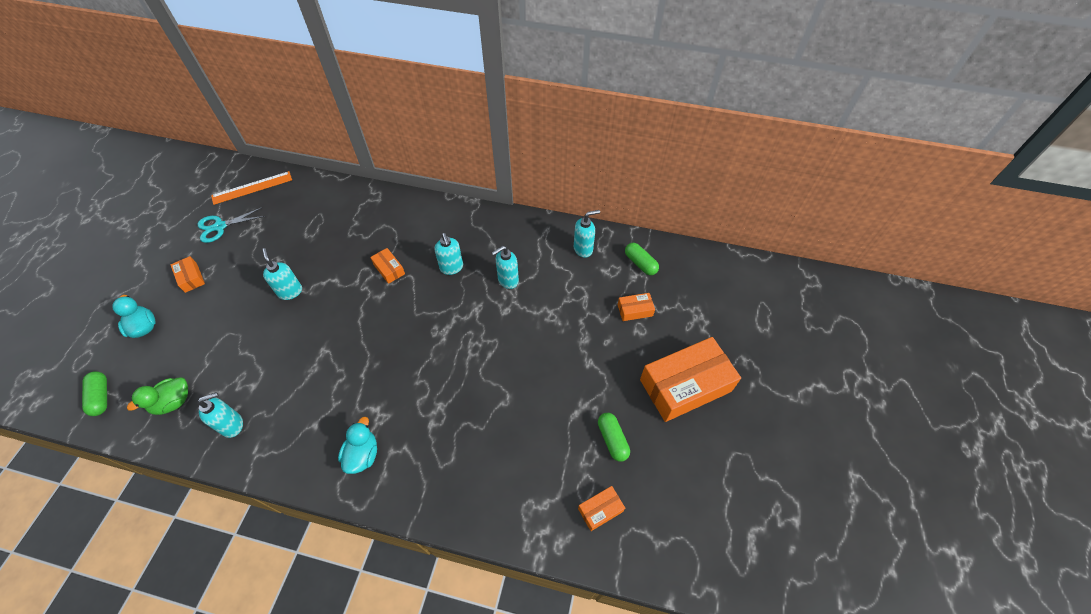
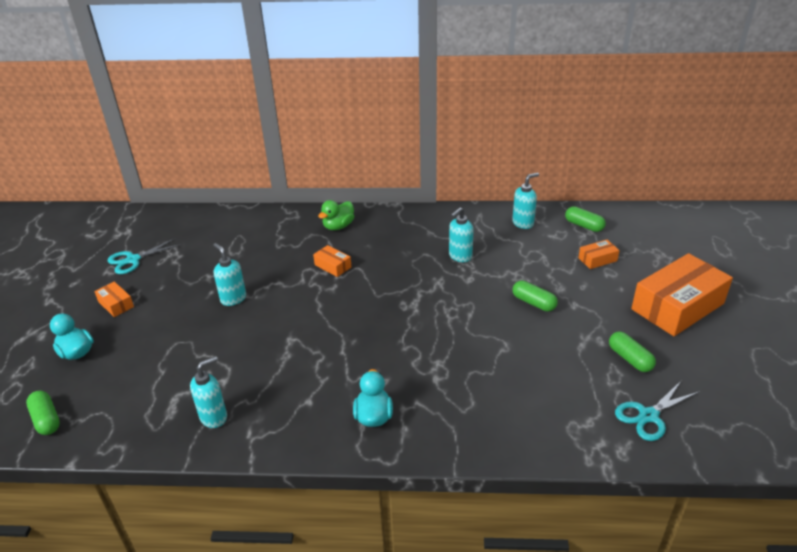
camera: 10 degrees left, 20 degrees down
green duck [127,377,188,415] -> green duck moved to [318,200,354,230]
orange ruler [211,171,292,205] -> none
turquoise soap dispenser [434,233,463,275] -> none
orange box [578,486,625,531] -> turquoise scissors [615,380,699,441]
none -> green capsule [512,280,558,311]

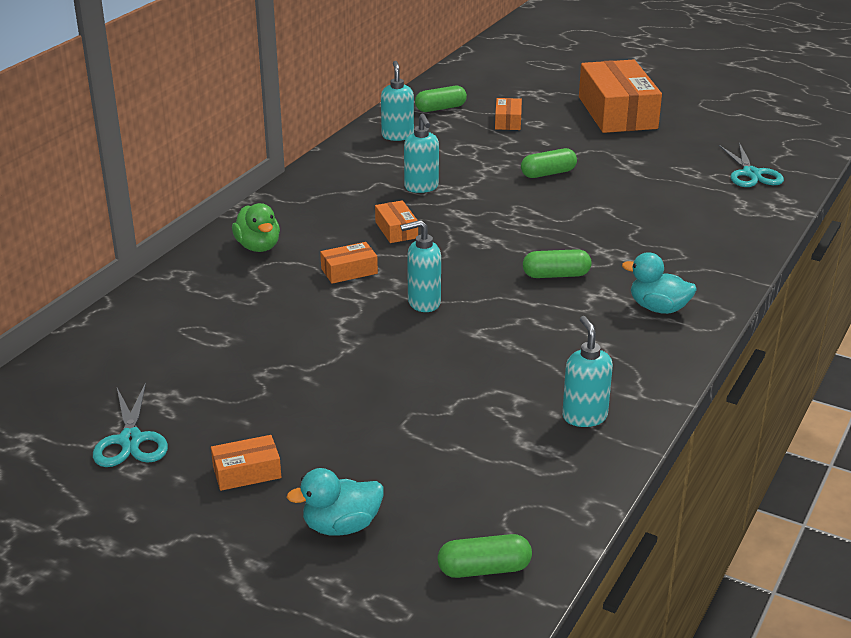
camera: 65 degrees left, 5 degrees down
turquoise soap dispenser [213,243,246,306] -> turquoise soap dispenser moved to [400,220,441,312]
green capsule [609,332,656,372] -> green capsule moved to [523,249,592,278]
none -> orange box [375,200,418,243]

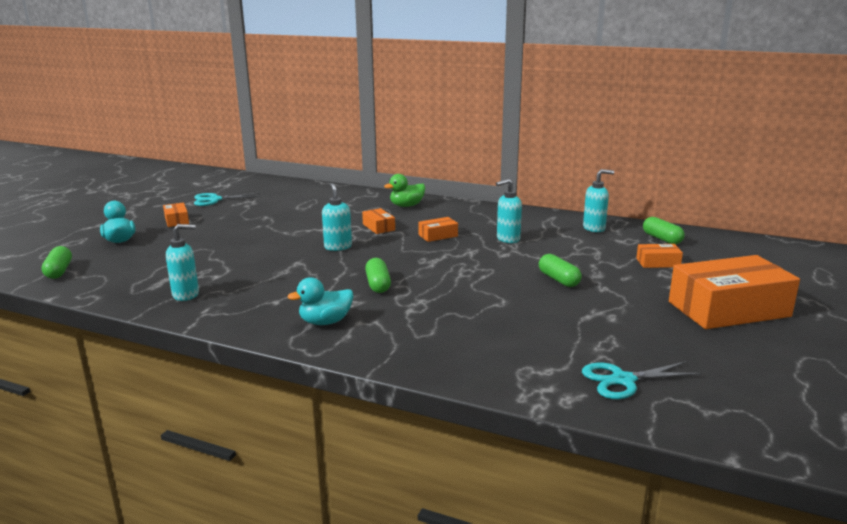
camera: 85 degrees right, 10 degrees down
turquoise duck [622,252,697,314] -> turquoise duck turned 135 degrees counterclockwise [287,277,353,325]

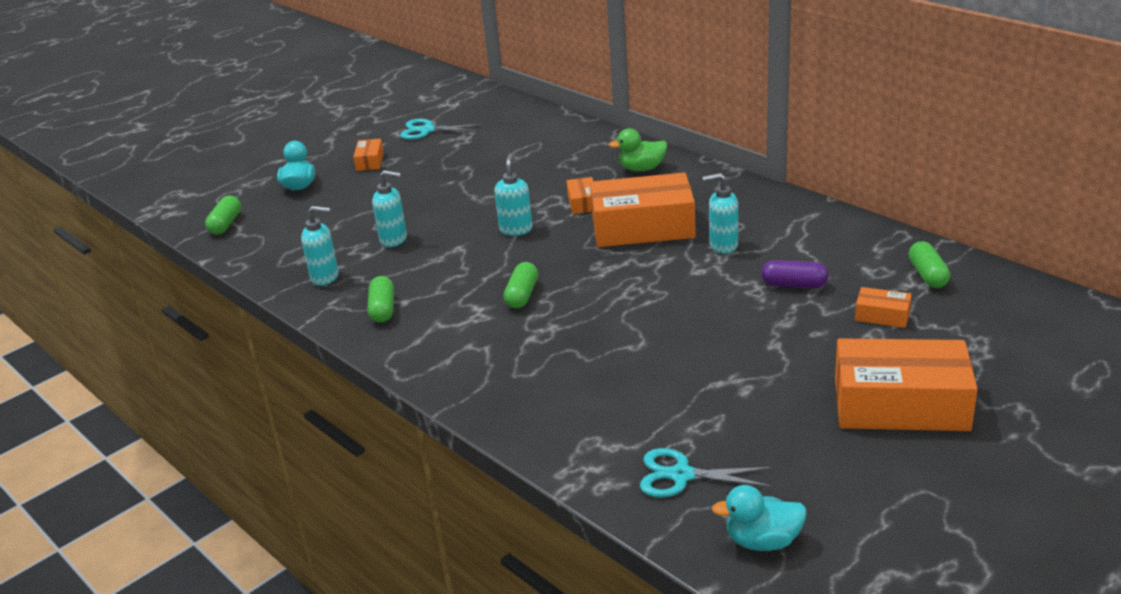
camera: 25 degrees right, 10 degrees up
turquoise duck [287,277,353,325] -> turquoise duck moved to [712,485,807,551]
orange box [418,217,458,242] -> orange box [590,173,696,247], size x2.27
green capsule [539,254,582,287] -> green capsule moved to [367,276,394,323]
turquoise soap dispenser [583,169,614,232] -> turquoise soap dispenser moved to [372,170,407,247]
none -> purple capsule [761,260,829,288]

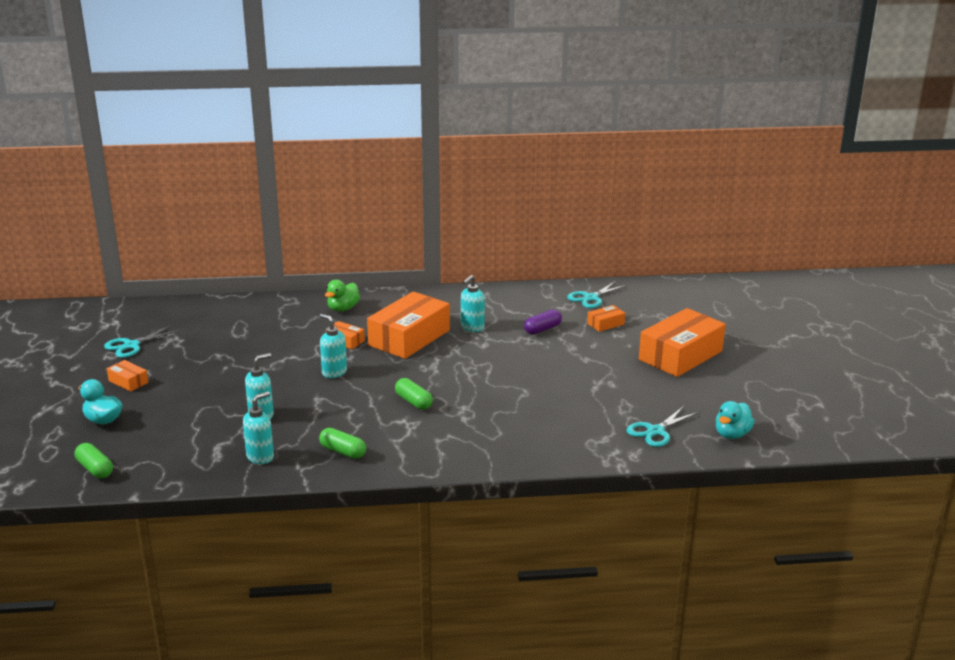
camera: 55 degrees left, 5 degrees down
green capsule [909,241,950,288] -> turquoise scissors [567,281,627,308]

